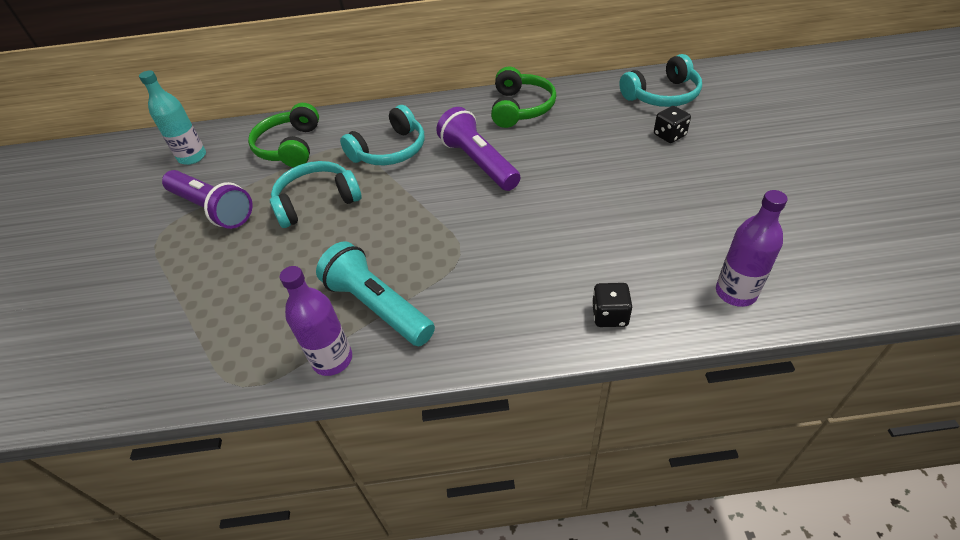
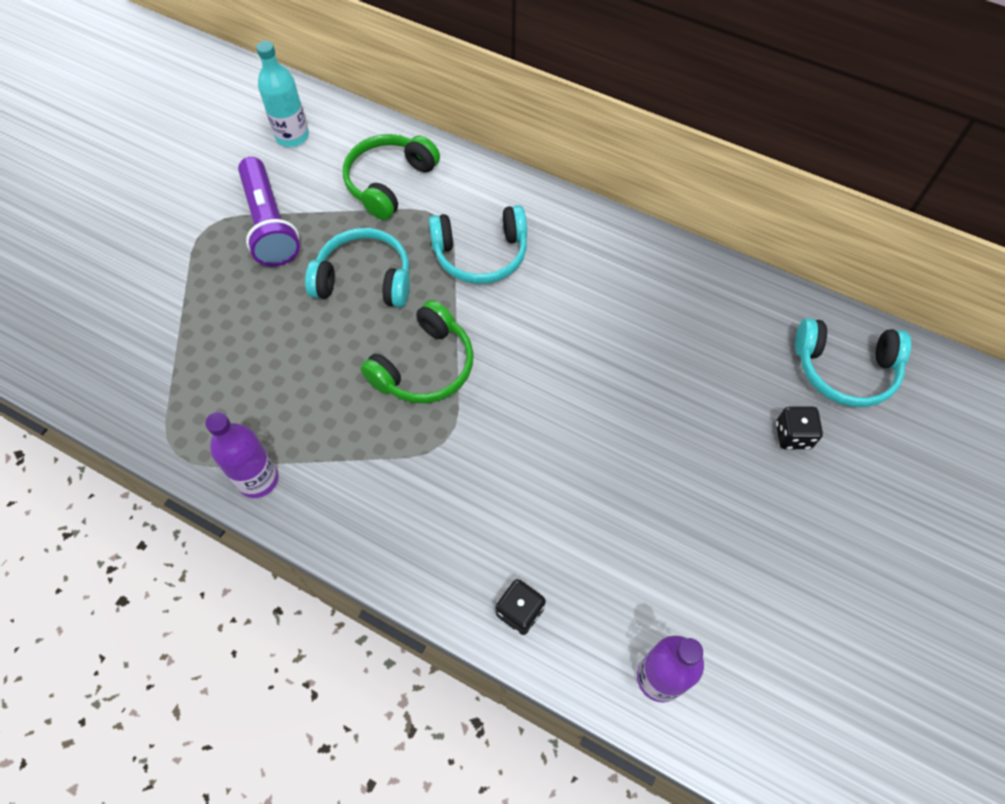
camera: 30 degrees right, 15 degrees up
turquoise flashlight [316,241,435,346] -> none
purple flashlight [436,107,521,191] -> none
green headphones [491,66,557,128] -> green headphones moved to [360,300,474,403]

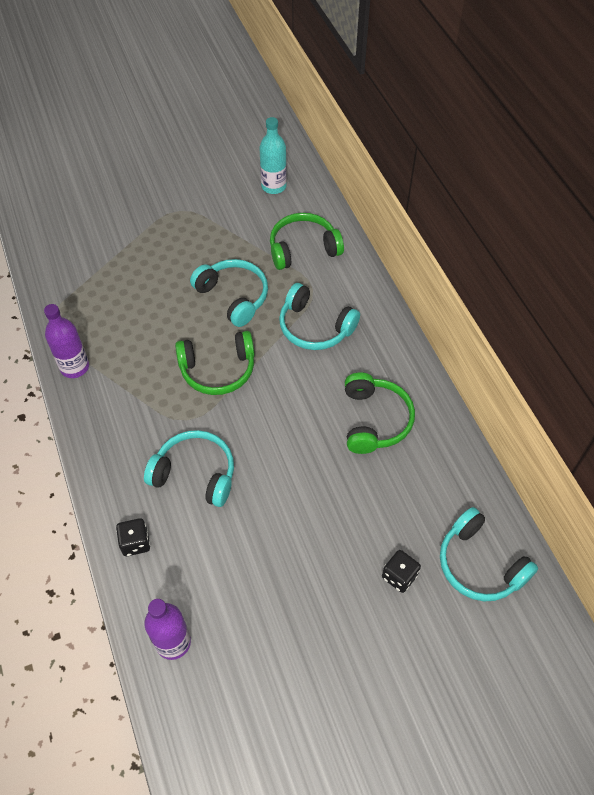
camera: 40 degrees right, 5 degrees down
purple flashlight [238,157,300,266] -> none
none -> turquoise headphones [144,430,234,507]
none -> green headphones [345,372,415,454]

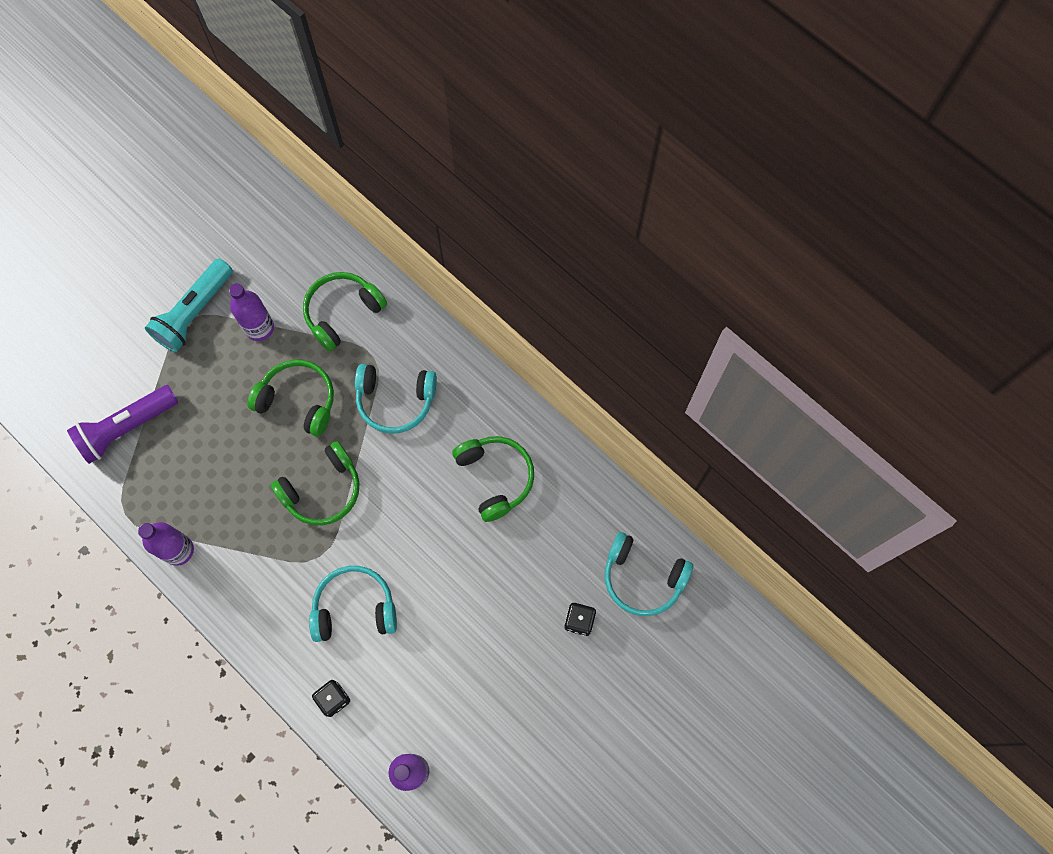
camera: 25 degrees left, 15 degrees up
turquoise headphones [190,259,268,327] -> green headphones [247,360,334,437]
turquoise bottle [259,117,287,194] -> none
none -> purple flashlight [67,385,179,464]
none -> turquoise flashlight [145,258,233,352]
none -> purple bottle [229,283,274,341]

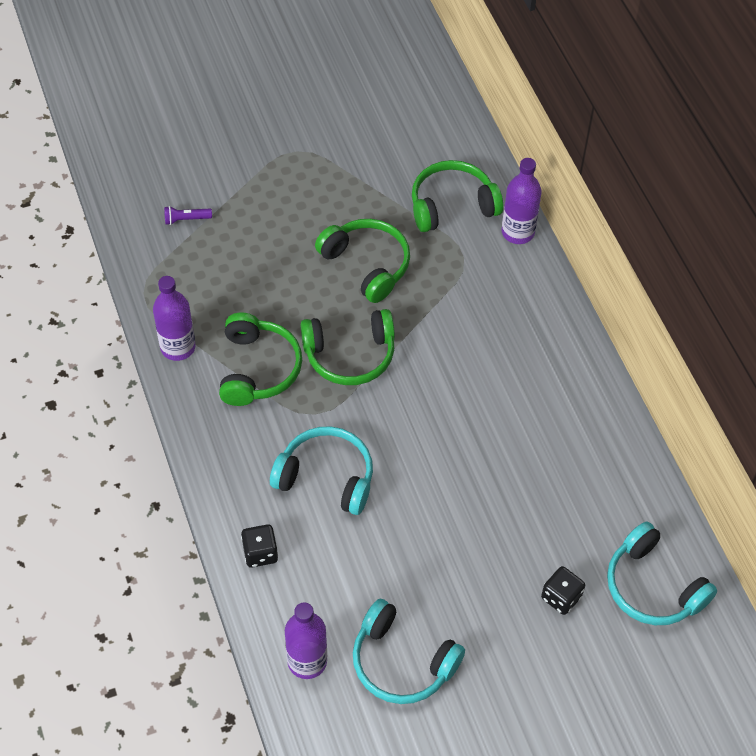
camera: 25 degrees right, 15 degrees down
purple flashlight [67,385,179,464] -> purple flashlight [164,206,212,225], size x0.41
turquoise flashlight [145,258,233,352] -> none
purple bottle [229,283,274,341] -> purple bottle moved to [502,158,541,244]
turquoise headphones [355,364,437,434] -> turquoise headphones moved to [353,598,465,704]
green headphones [452,436,534,522] -> green headphones moved to [219,313,302,406]

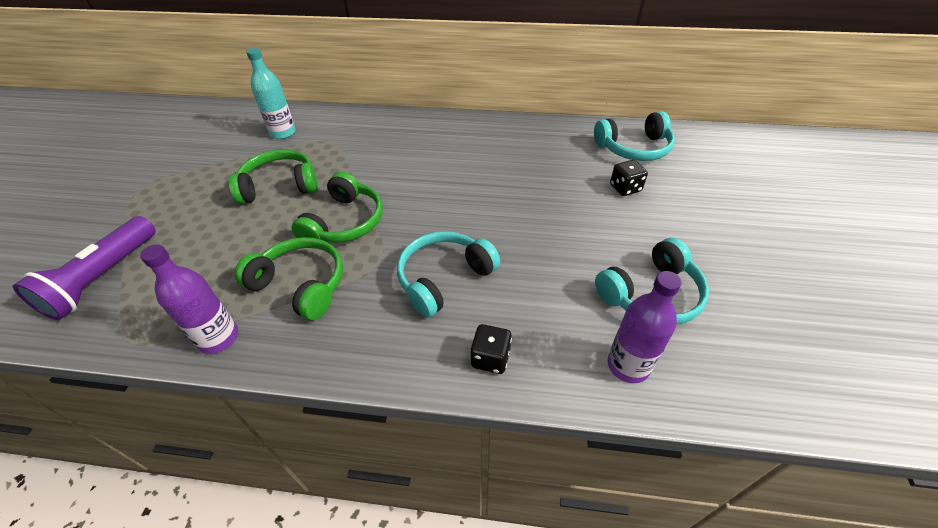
camera: 60 degrees left, 10 degrees down
purple flashlight [164,206,212,225] -> purple flashlight [13,216,156,320], size x2.44
green headphones [412,160,503,232] -> turquoise bottle [246,48,296,139]
purple bottle [502,158,541,244] -> none

